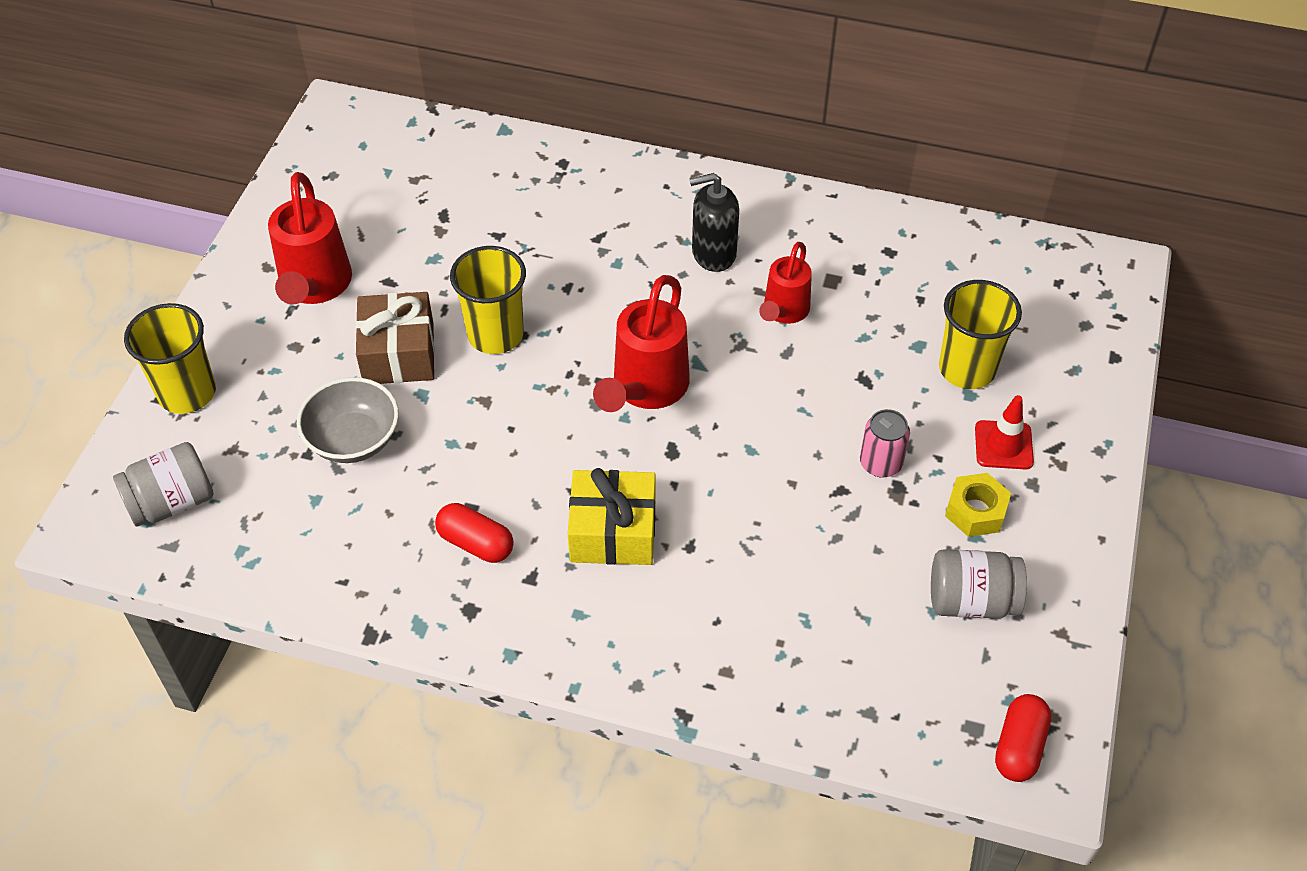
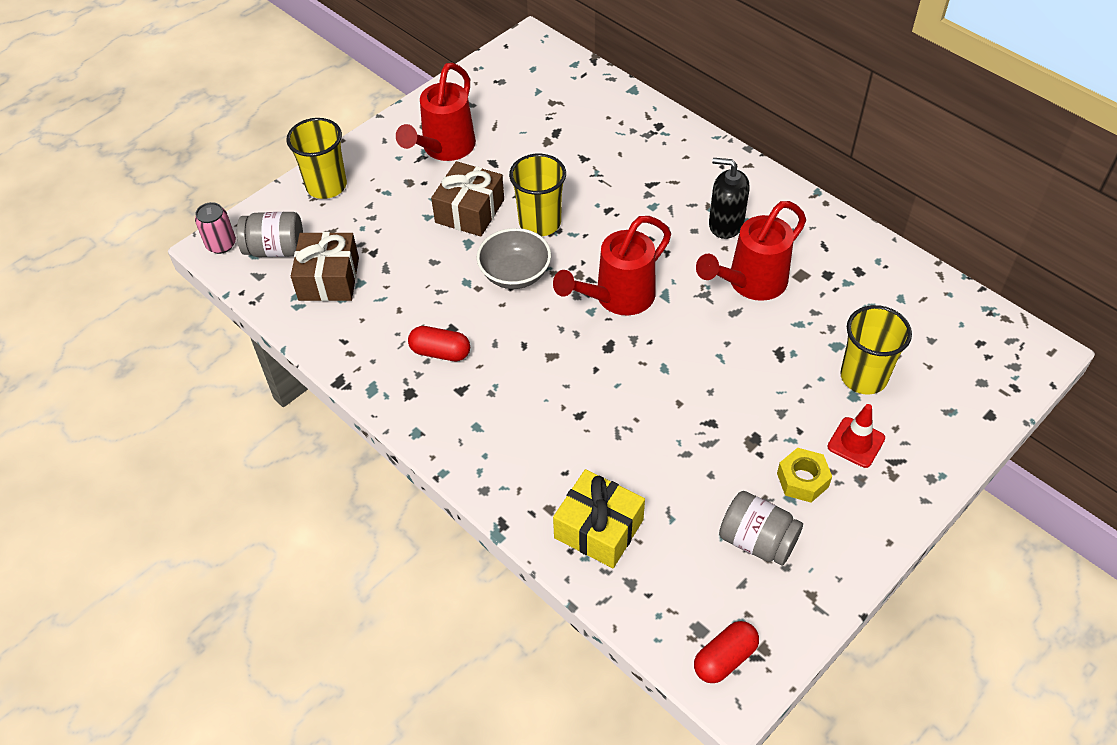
camera: 30 degrees right, 0 degrees up
grey bowl [297,377,399,463] -> grey bowl moved to [477,228,551,289]
red capsule [435,503,514,563] -> red capsule turned 45 degrees counterclockwise [408,326,470,361]
yellow gift [568,468,655,565] -> yellow gift moved to [553,469,645,568]
red watering can [759,242,812,324] -> red watering can [696,201,806,301], size x1.58
pink can [860,409,910,478] -> pink can moved to [195,202,236,254]
none -> brown gift [291,232,359,301]

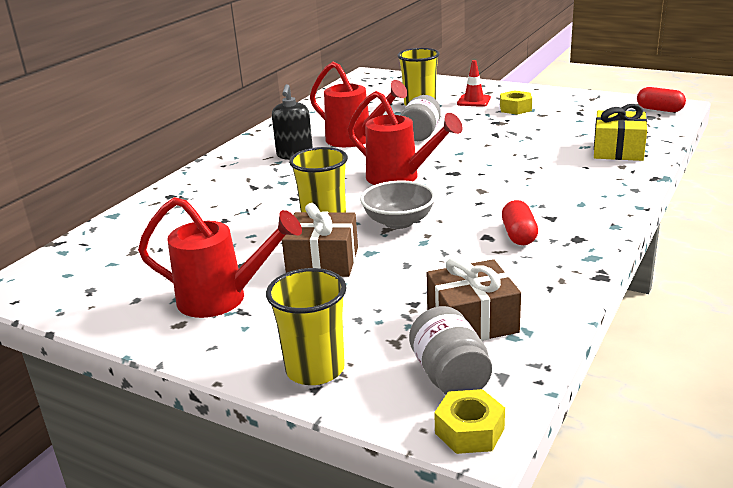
camera: 105 degrees left, 25 degrees down
pink can [195,202,236,254] -> yellow nut [434,389,505,454]
grey jar [719,491,803,565] -> grey jar moved to [400,95,441,141]

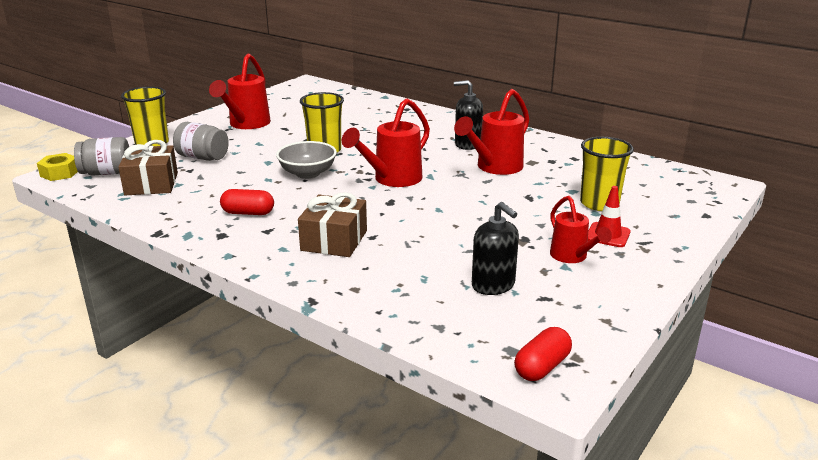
camera: 95 degrees right, 0 degrees up
brown gift [282,203,358,277] -> brown gift moved to [298,192,367,257]
grey jar [400,95,441,141] -> grey jar moved to [173,122,229,161]
yellow nut [500,90,532,115] -> red watering can [550,196,612,263]
yellow gift [594,104,647,161] -> none
none -> black soap dispenser [472,202,519,295]

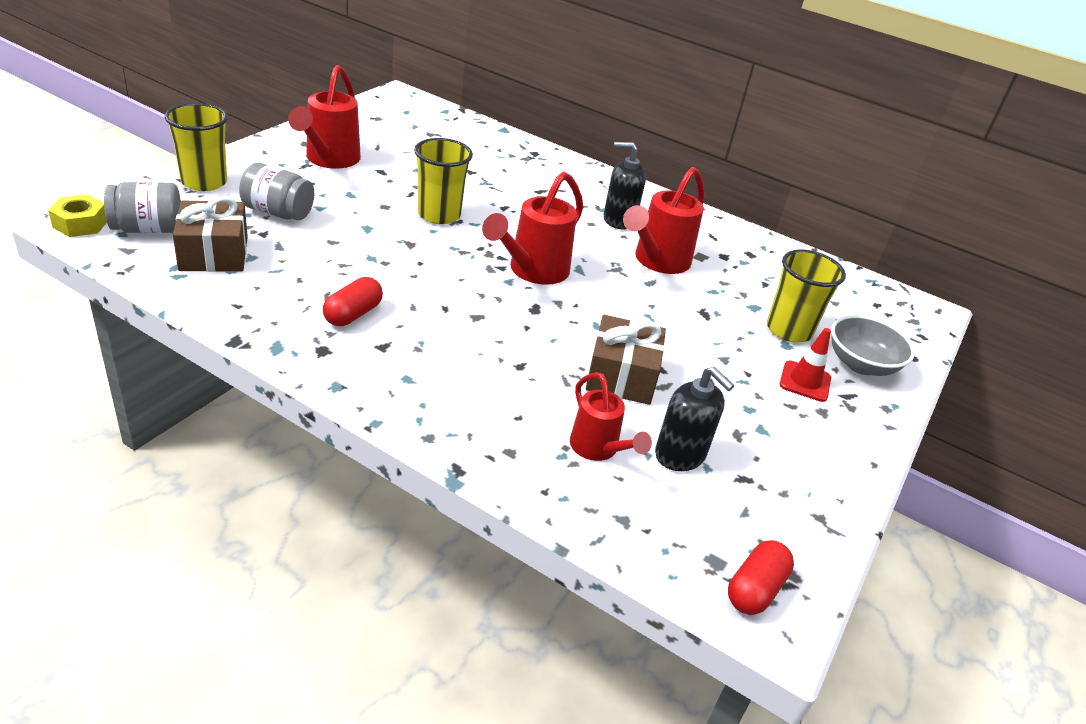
camera: 10 degrees left, 10 degrees up
red capsule [220,189,274,215] -> red capsule turned 60 degrees counterclockwise [323,277,383,326]
grey bowl [276,141,337,179] -> grey bowl moved to [831,315,915,376]
brown gift [298,192,367,257] -> brown gift moved to [586,315,666,405]
red watering can [550,196,612,263] -> red watering can moved to [570,372,652,461]

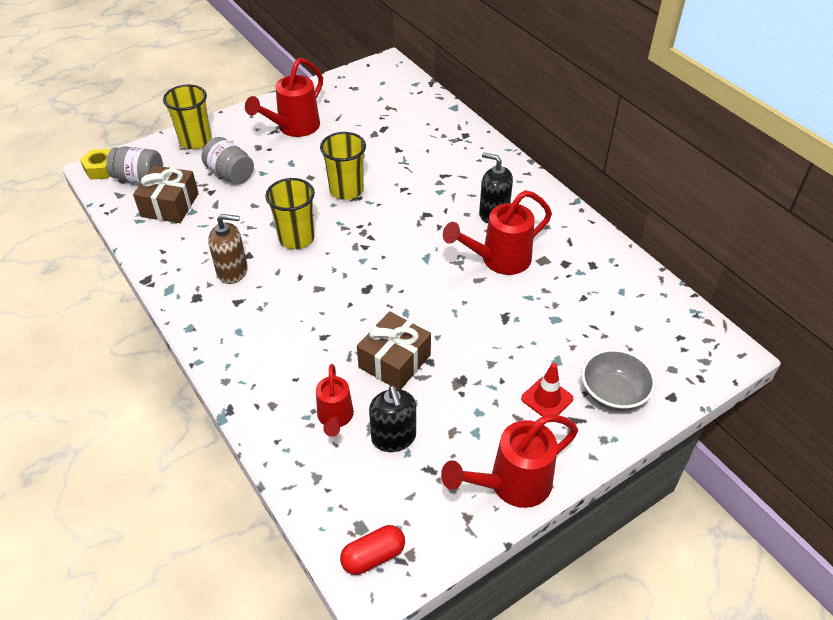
camera: 30 degrees right, 10 degrees up
red capsule [323,277,383,326] -> brown soap dispenser [208,214,247,284]
red watering can [482,172,583,285] -> red watering can moved to [441,414,578,508]
yellow cup [767,249,846,342] -> yellow cup moved to [265,178,315,249]

